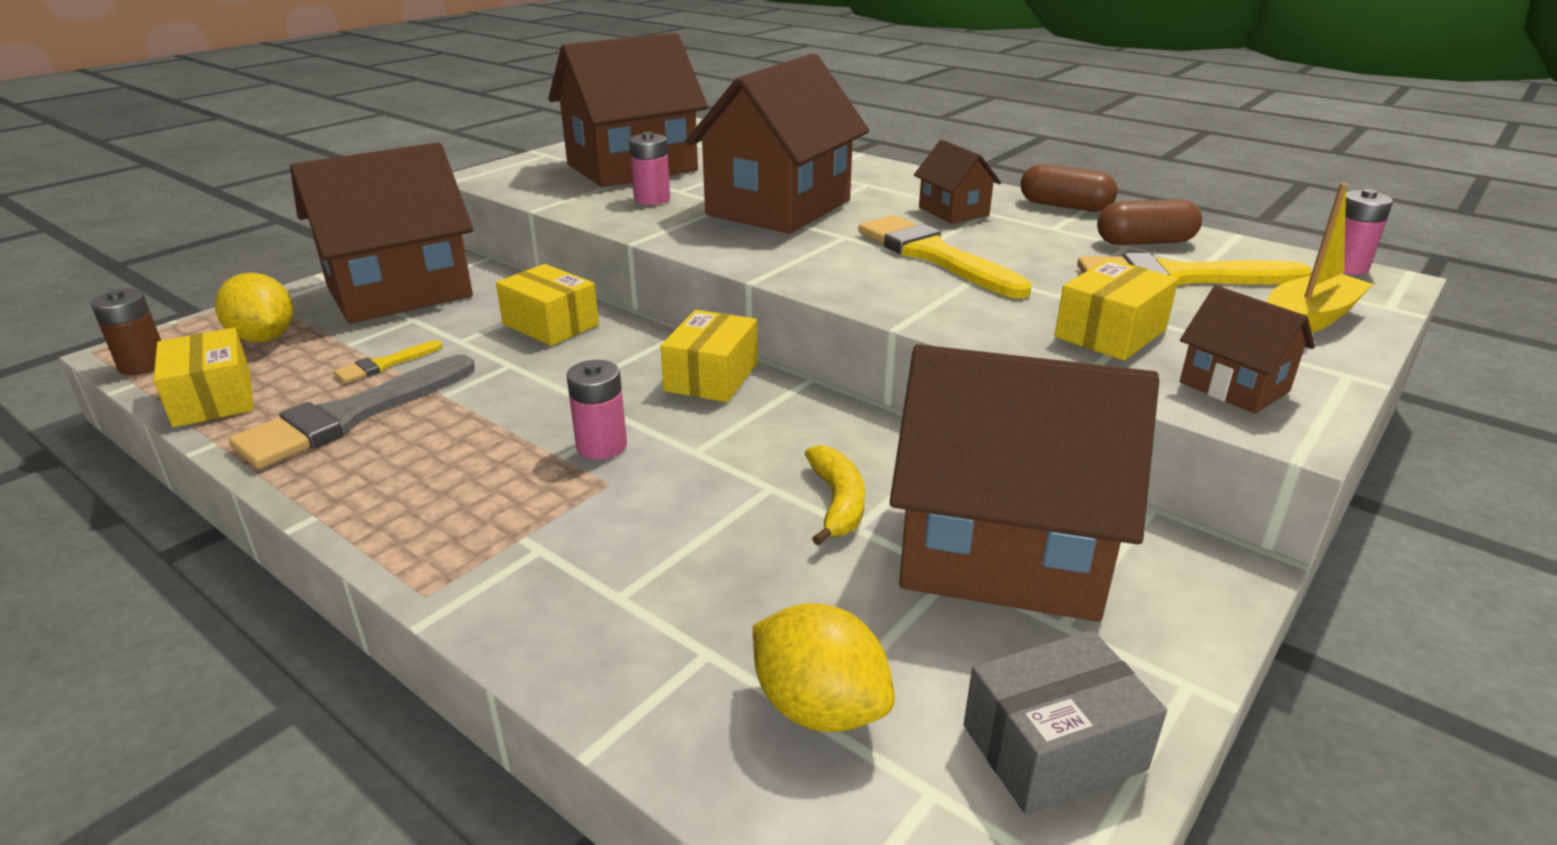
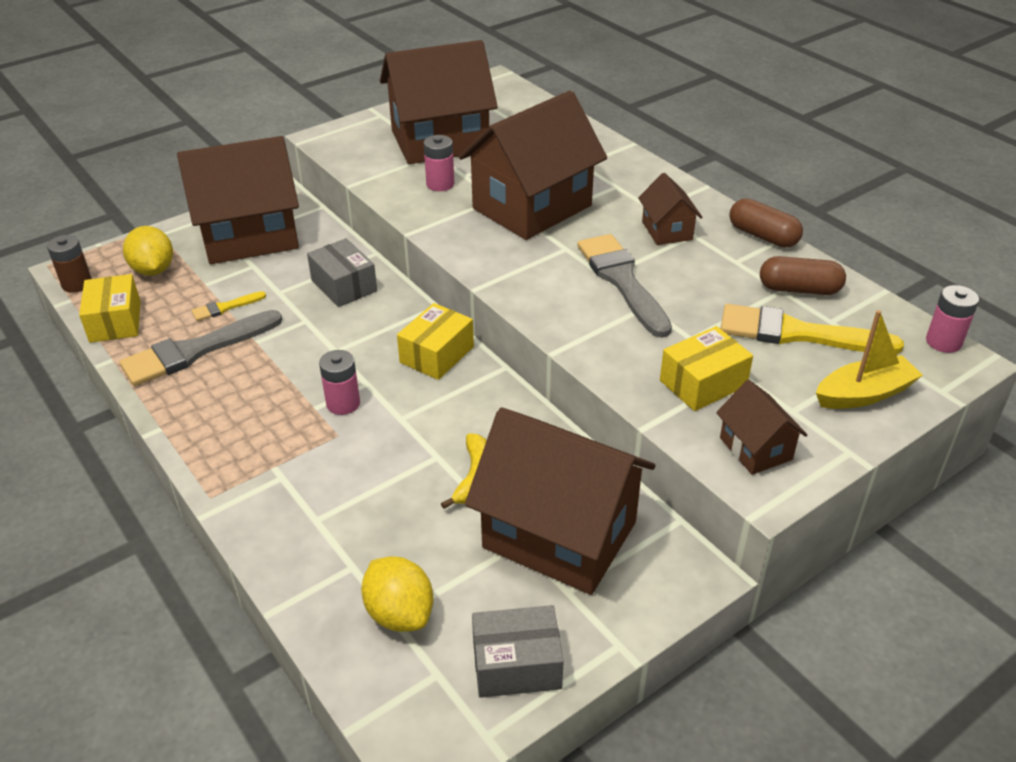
camera: 15 degrees right, 10 degrees up
yellow box [496,264,599,346] -> grey box [307,238,377,307]
yellow brush [858,215,1032,299] -> grey brush [577,234,672,338]

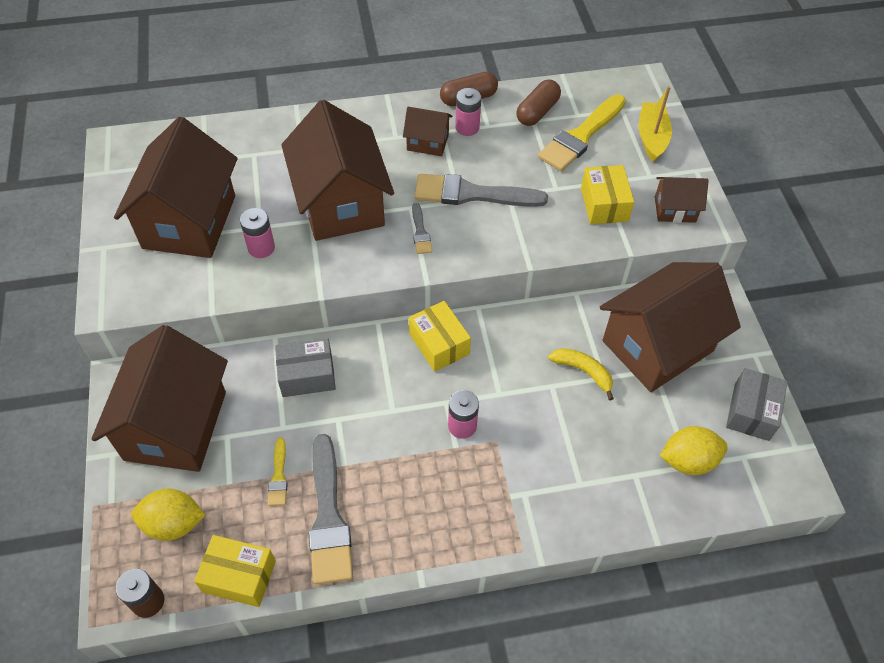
camera: 65 degrees left, 15 degrees up
pink battery [926,285,979,353] -> pink battery moved to [455,88,481,136]
none -> grey brush [412,203,432,254]

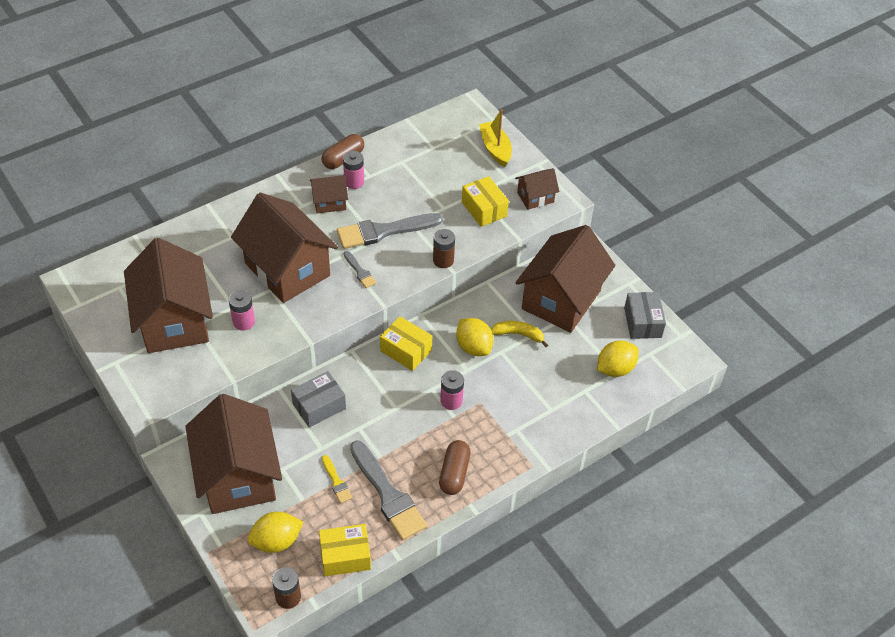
camera: 25 degrees left, 5 degrees down
brown capsule [516,80,561,126] -> brown capsule moved to [439,440,471,495]
yellow brush [538,94,626,171] -> none
none -> brown battery [433,229,455,268]
none -> yellow lemon [456,318,493,356]

